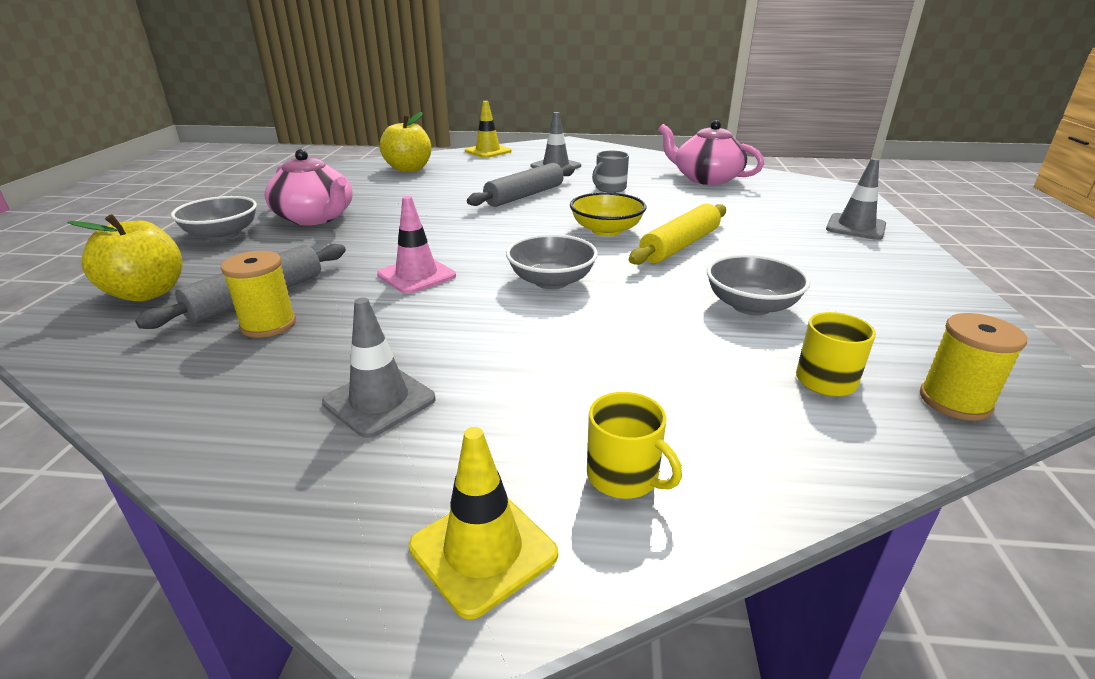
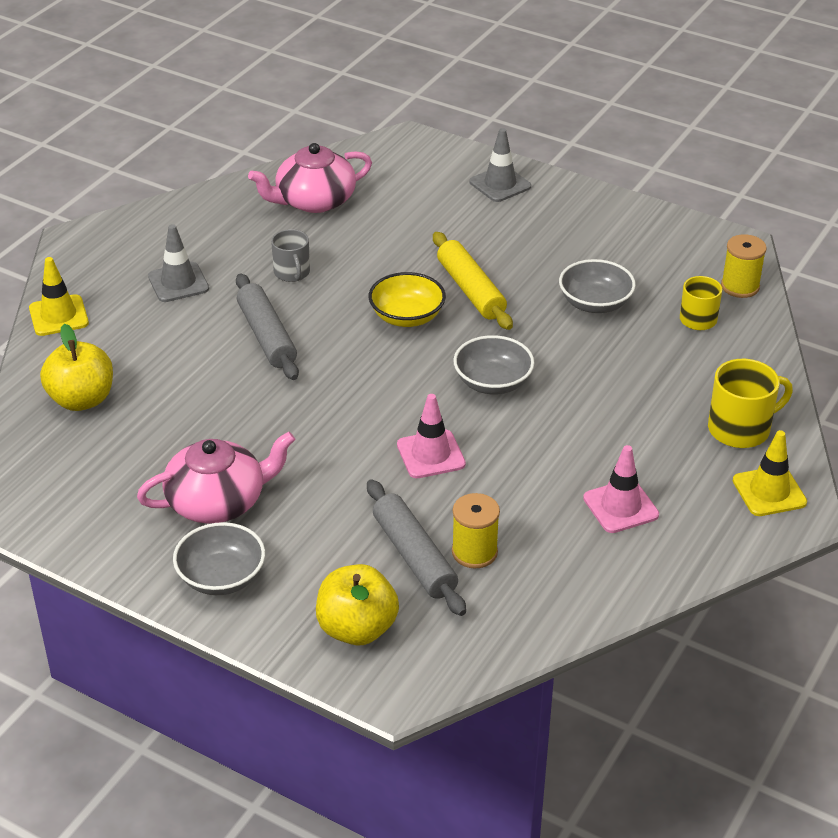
camera: 65 degrees left, 10 degrees up
grey traffic cone [322,298,436,438] -> pink traffic cone [583,445,659,533]
yellow mug [587,392,682,499] -> yellow mug [708,359,793,448], size x1.52

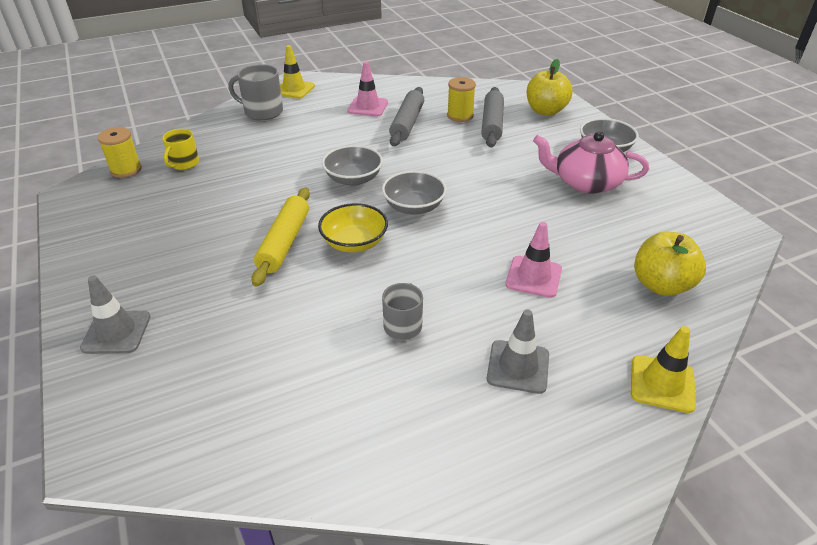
camera: 145 degrees left, 0 degrees up
grey rolling pin [236,274,299,380] -> grey rolling pin moved to [389,87,424,146]
pink teapot [248,143,372,213] -> none
pink traffic cone [397,394,466,478] -> pink traffic cone moved to [505,222,562,298]
grey bowl [559,259,636,313] -> grey bowl moved to [382,171,447,215]
yellow mug [708,359,793,448] -> grey mug [228,64,283,120]

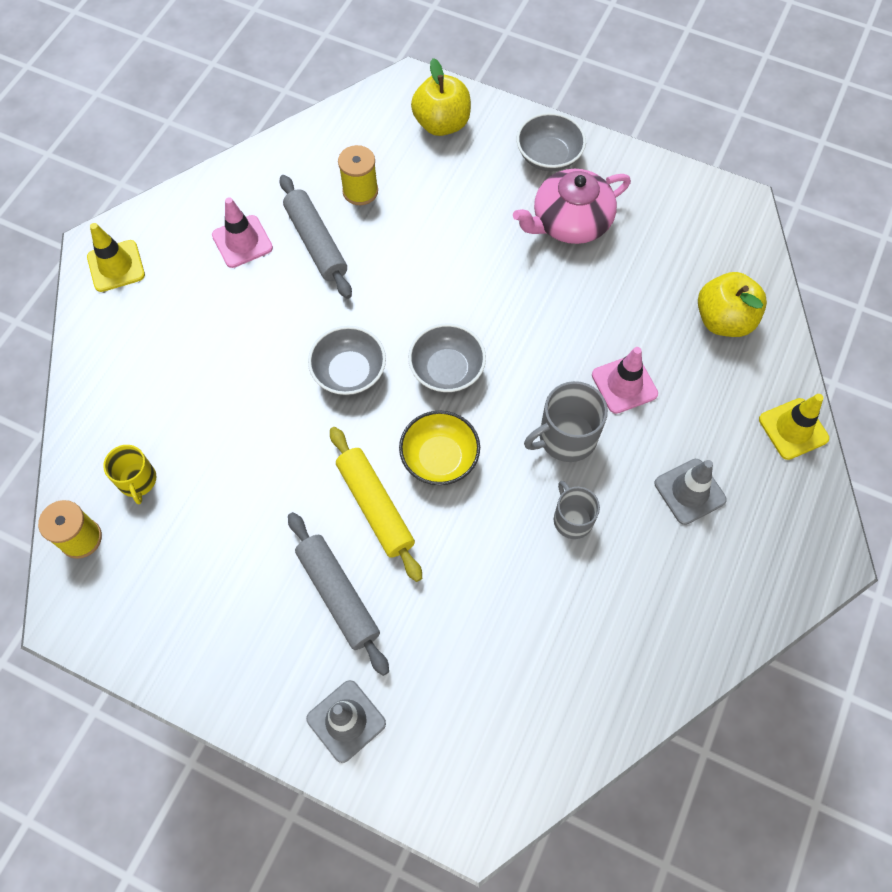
camera: 40 degrees left, 25 degrees up
grey mug [228,64,283,120] -> grey mug moved to [524,381,608,462]
grey rolling pin [482,87,504,147] -> grey rolling pin moved to [288,512,389,676]

